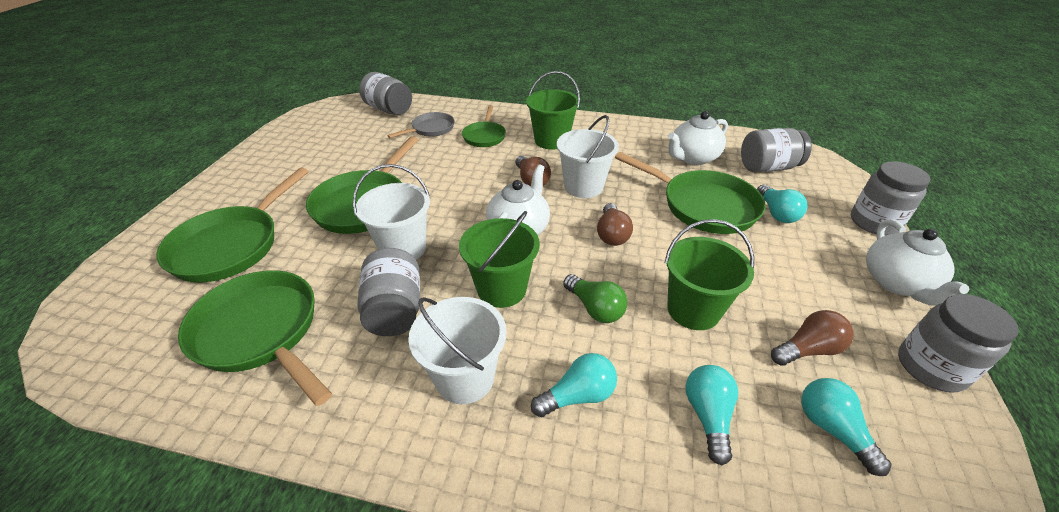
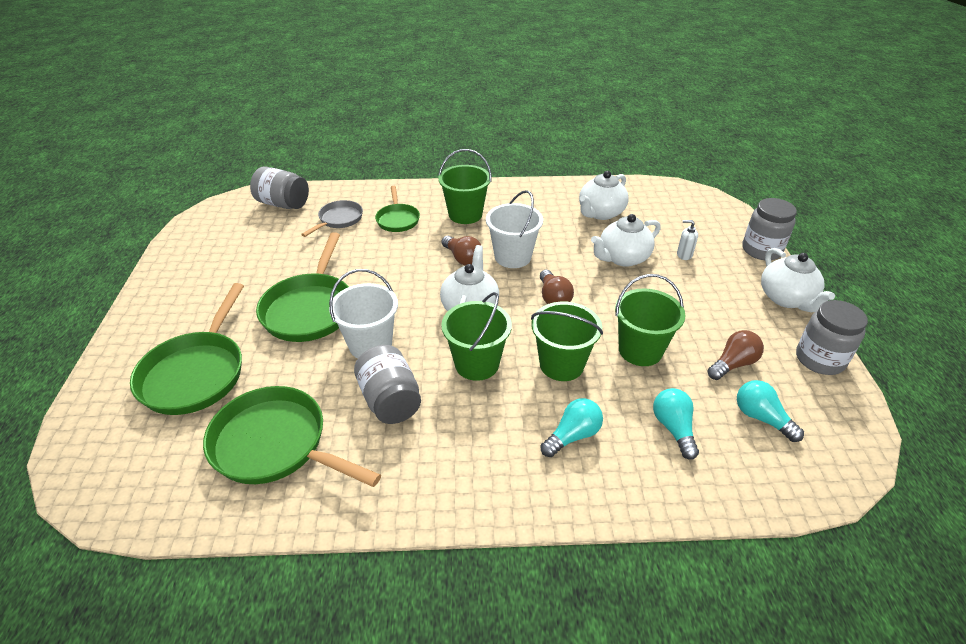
camera: 15 degrees left, 0 degrees up
white bucket [408,297,507,404] -> none
green light bulb [563,274,627,323] -> green bucket [531,302,603,381]
green pan [615,152,766,234] -> white teapot [591,214,661,267]
grey jar [741,128,812,172] -> none
turquoise light bulb [757,185,807,223] -> white soap dispenser [677,220,698,260]

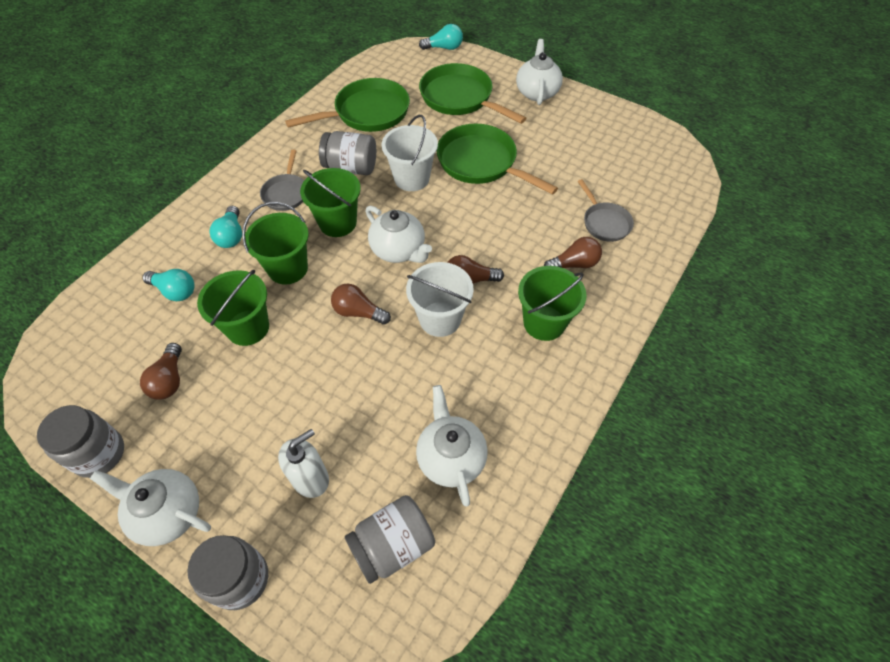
camera: 125 degrees right, 15 degrees up
grey jar [250,166,309,209] -> grey jar moved to [345,495,435,584]
green pan [375,186,420,232] -> brown light bulb [544,237,602,268]
white teapot [591,214,661,267] -> white teapot moved to [516,39,563,105]
white soap dispenser [677,220,698,260] -> white soap dispenser [278,429,329,498], size x1.68
turquoise light bulb [737,380,804,442] -> turquoise light bulb moved to [419,24,463,50]
none -> grey pan [260,150,304,211]

